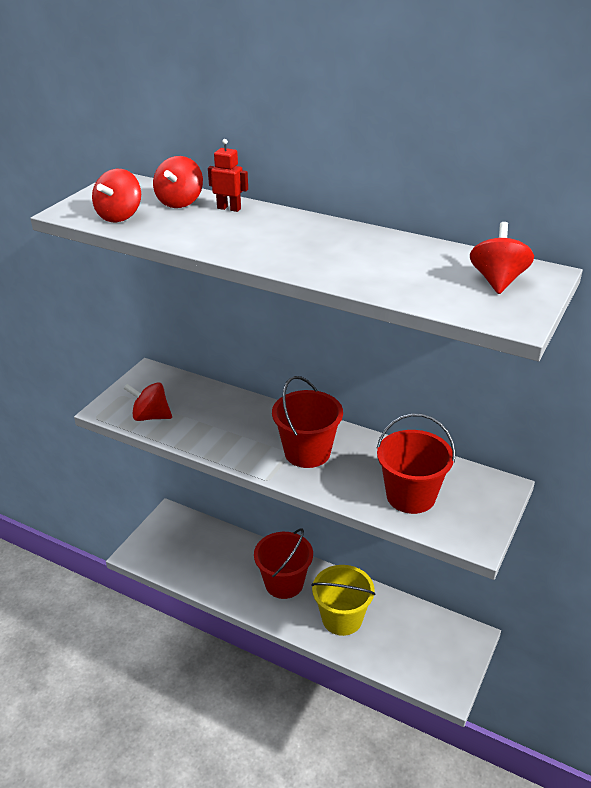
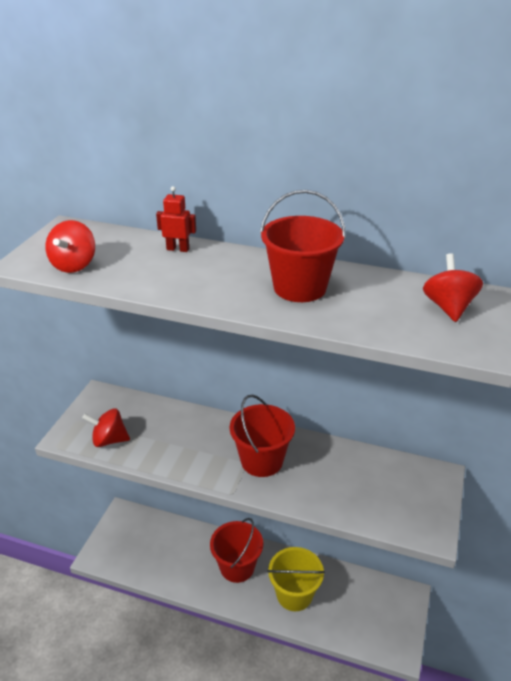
camera: 10 degrees left, 0 degrees up
red spinning top [153,156,203,208] -> none
red bucket [377,414,455,514] -> red bucket moved to [260,190,346,302]

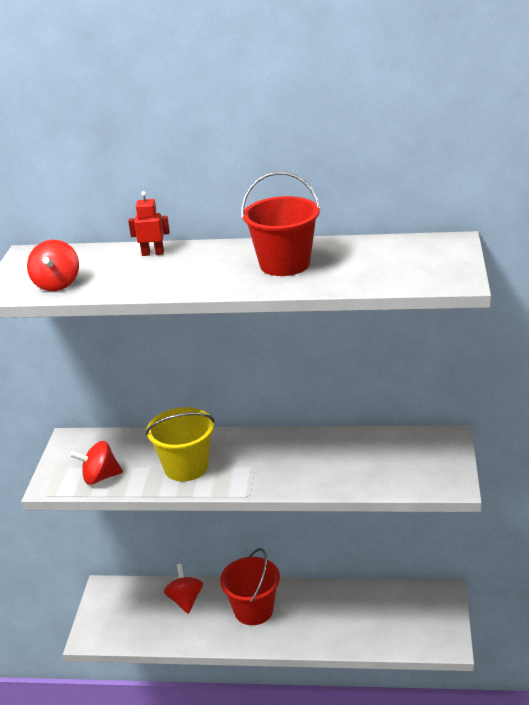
camera: 10 degrees left, 5 degrees down
red bucket [230,395,295,477] -> none
yellow bucket [267,547,325,611] -> yellow bucket moved to [146,407,215,481]
red spinning top [423,253,483,322] -> red spinning top moved to [164,564,203,614]

